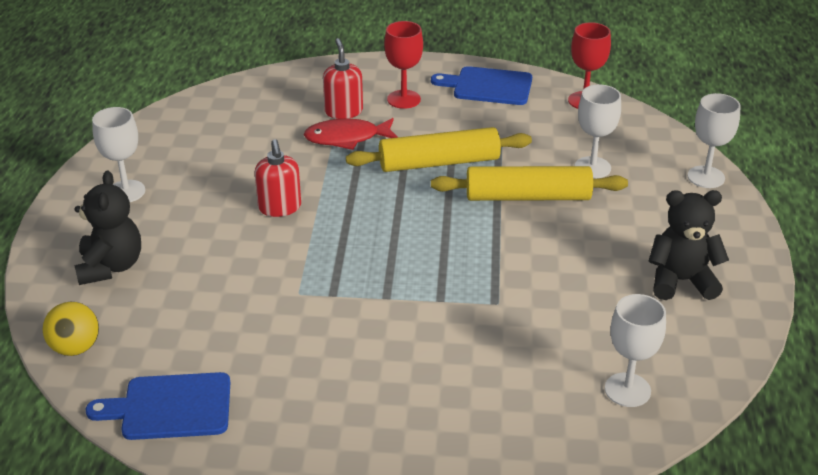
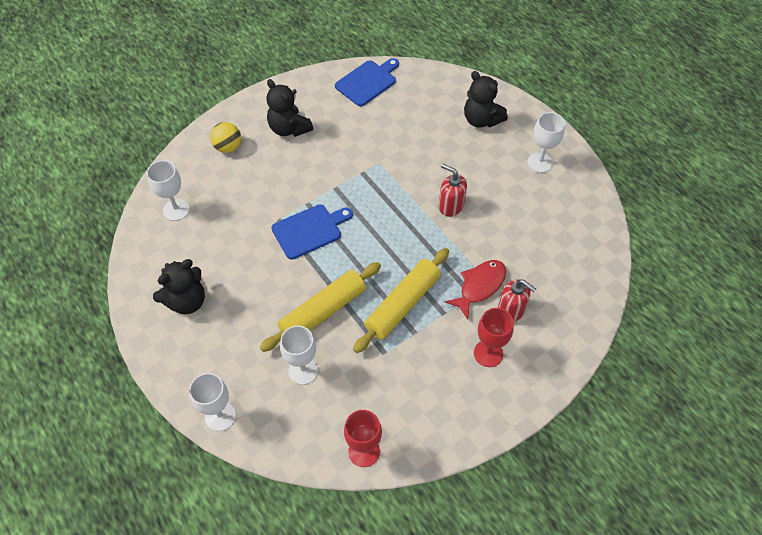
camera: 140 degrees right, 20 degrees up
yellow ball [43,302,99,356] -> yellow ball moved to [210,122,241,153]
blue cutting board [431,66,532,105] -> blue cutting board moved to [271,204,353,260]
none -> black teddy bear [266,79,313,137]

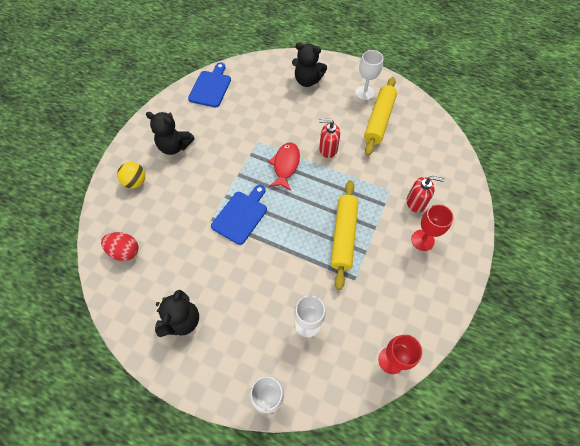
camera: 30 degrees left, 5 degrees up
white goblet [147,160,190,221] -> red egg [101,232,138,261]
yellow rolling pin [260,262,381,352] -> yellow rolling pin moved to [364,77,397,156]
red fish [445,260,506,319] -> red fish moved to [269,143,300,190]

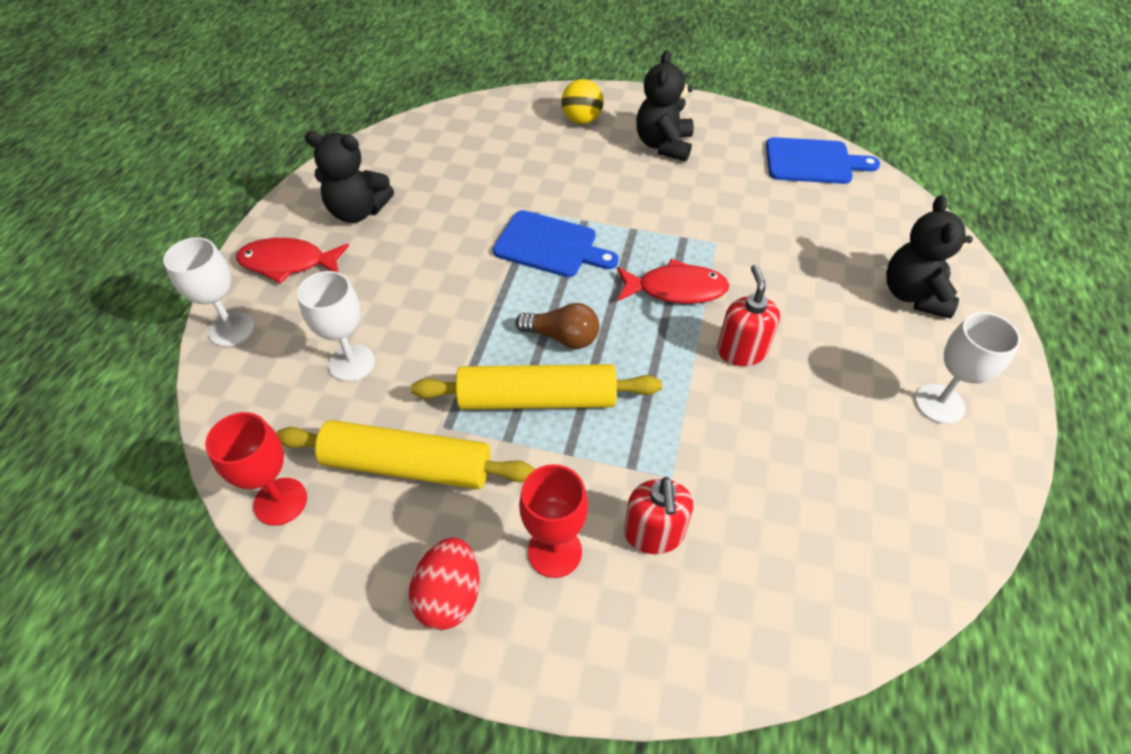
camera: 80 degrees right, 10 degrees down
red egg [101,232,138,261] -> red egg moved to [409,538,480,630]
yellow rolling pin [364,77,397,156] -> yellow rolling pin moved to [276,420,536,489]
none -> red fish [236,238,349,284]
none -> brown light bulb [516,303,599,349]

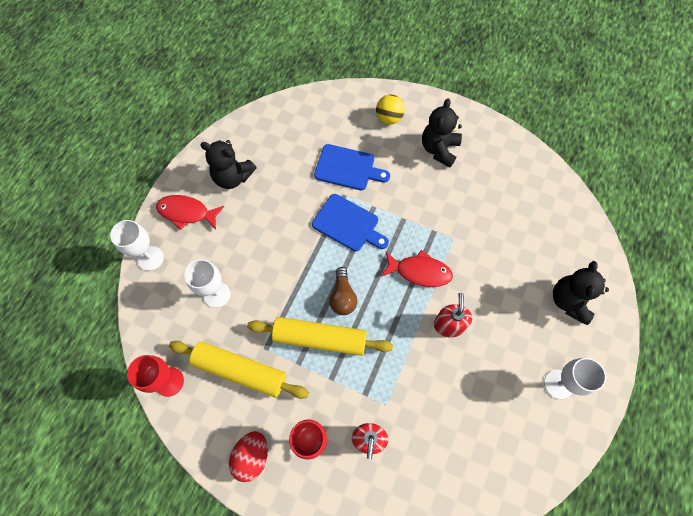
camera: 10 degrees right, 15 degrees up
brown light bulb [516,303,599,349] -> brown light bulb turned 60 degrees clockwise [329,267,357,315]
blue cutting board [766,137,880,184] -> blue cutting board moved to [314,144,390,190]

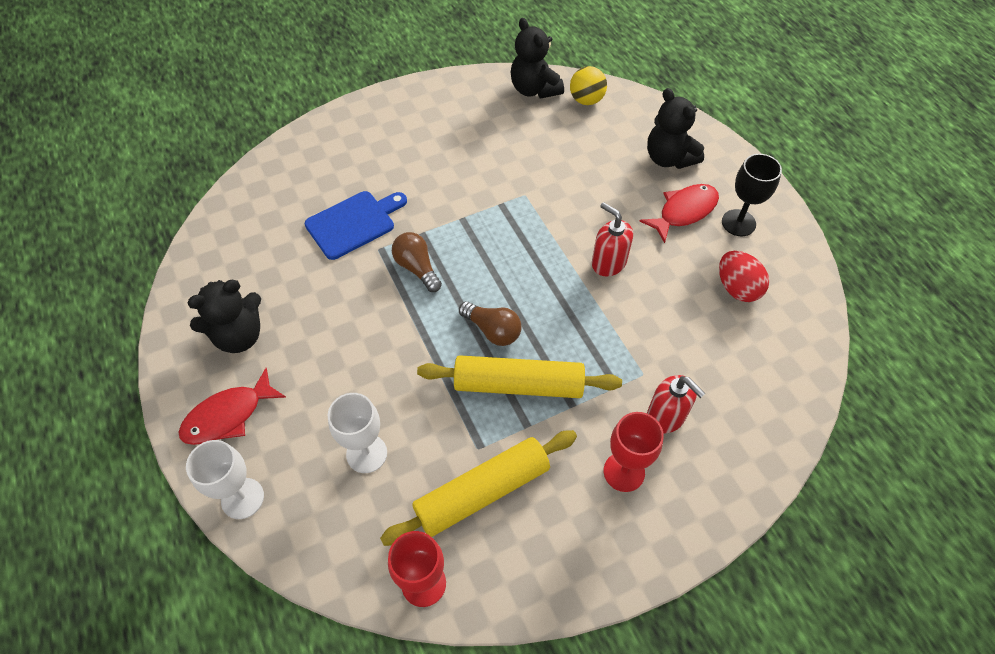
camera: 50 degrees left, 10 degrees down
red egg [229,431,268,482] -> red egg moved to [719,251,769,302]
yellow rolling pin [247,317,393,356] -> yellow rolling pin turned 45 degrees clockwise [417,355,622,398]
blue cutting board [312,194,389,251] -> brown light bulb [392,232,442,292]
yellow ball [376,94,405,125] -> yellow ball moved to [570,66,607,105]
red fish [381,250,453,287] -> red fish moved to [639,184,719,243]
black teddy bear [422,98,462,168] -> black teddy bear moved to [511,18,564,99]
white goblet [544,358,606,399] -> black goblet [722,154,782,236]

